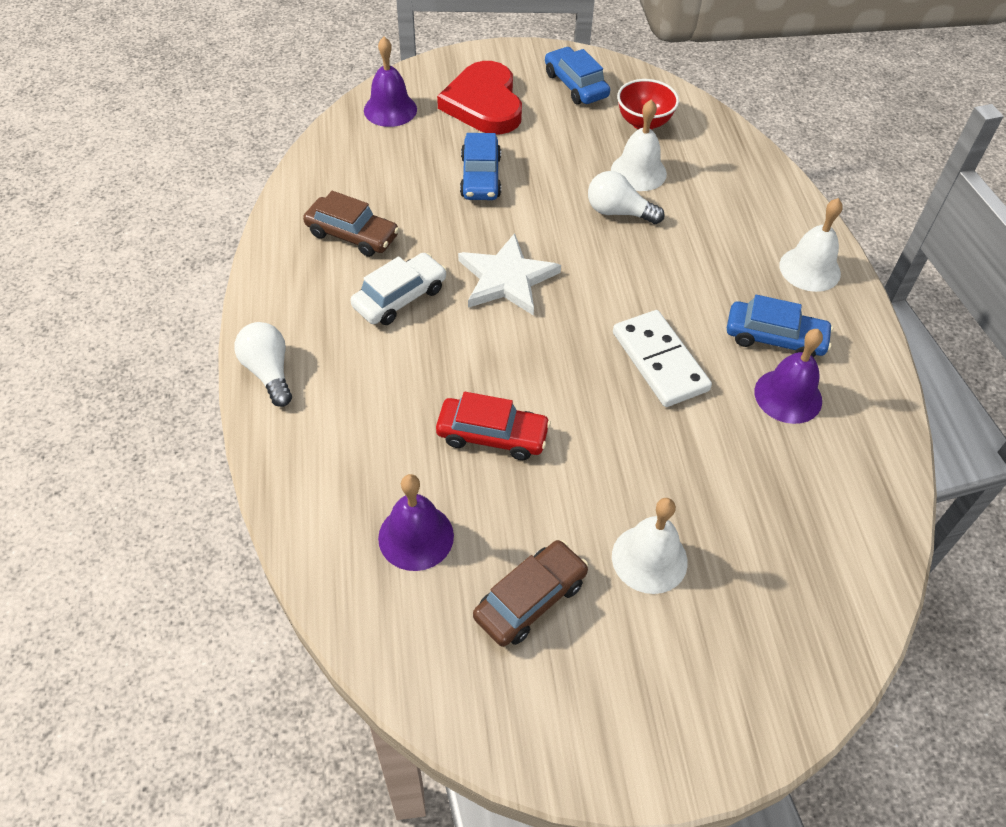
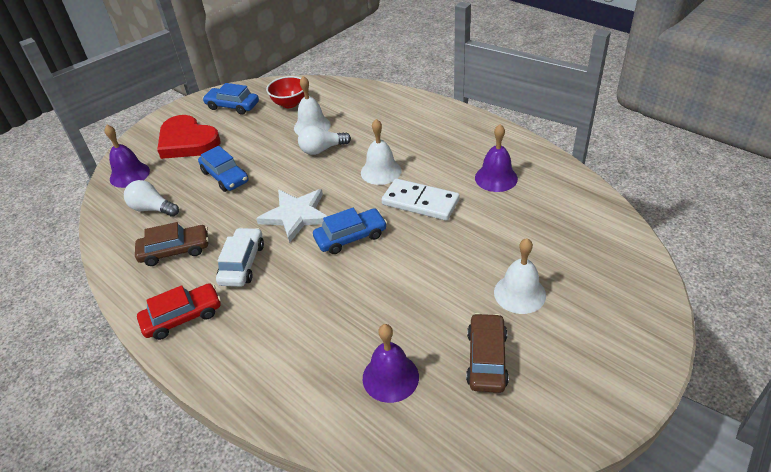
camera: 35 degrees left, 10 degrees down
white light bulb [234,322,292,407] -> white light bulb moved to [124,180,179,217]
red car [436,392,551,460] -> red car moved to [137,283,221,340]
blue car [727,295,833,358] -> blue car moved to [313,208,387,254]
white bell [779,198,843,292] -> white bell moved to [361,119,402,185]

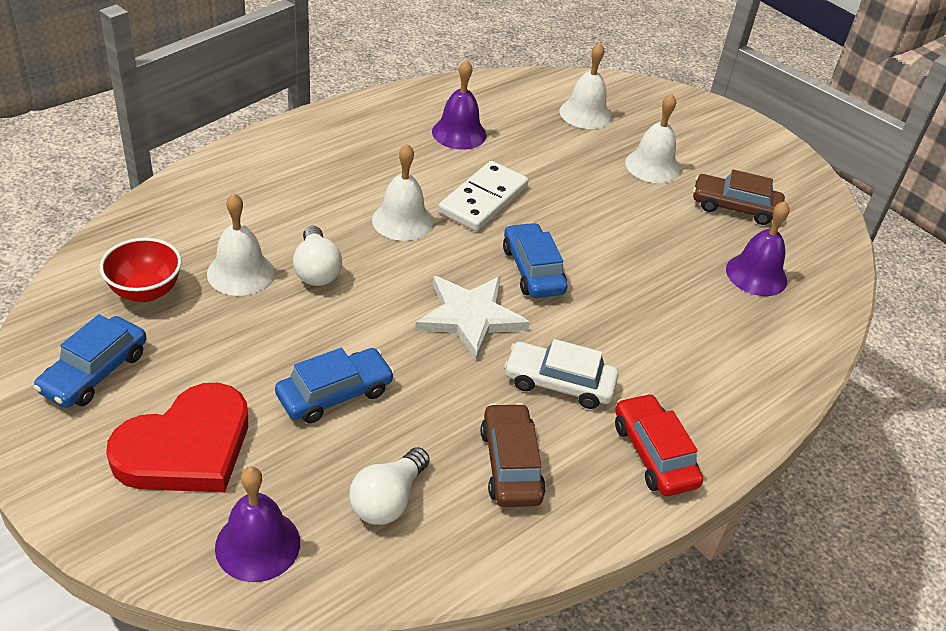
camera: 90 degrees left, 0 degrees up
none -> white bell [560,43,611,129]

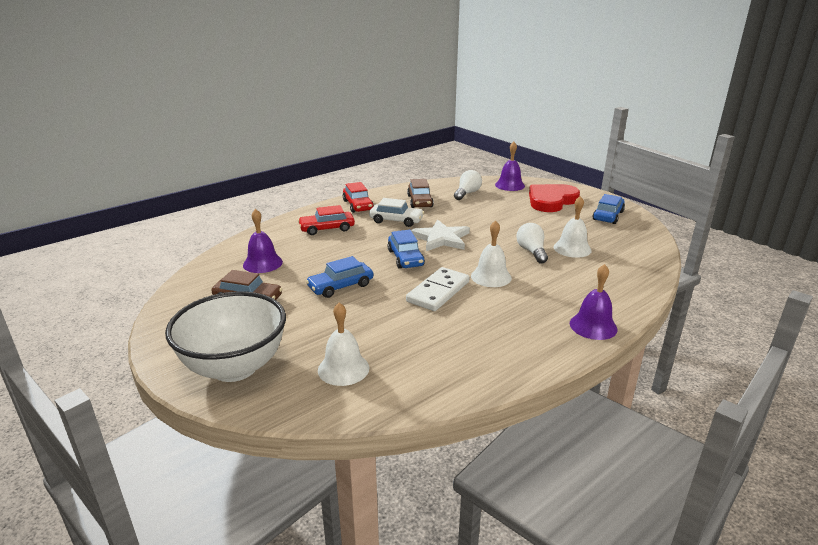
camera: 175 degrees left, 15 degrees down
red bowl [100,238,182,302] -> none
blue car [275,348,394,423] -> blue car moved to [306,256,373,298]
purple bell [432,60,487,150] -> purple bell moved to [570,264,618,340]
white bell [625,94,680,183] -> none
none -> white bowl [165,291,286,382]
none -> red car [298,205,355,235]

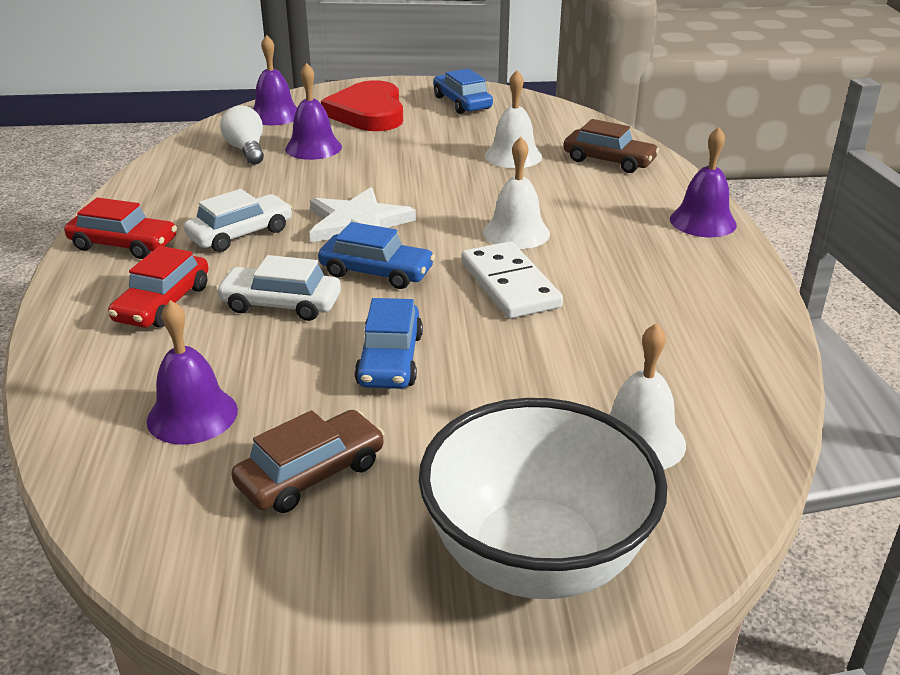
camera: 55 degrees left, 5 degrees up
brown car [407,179,434,208] -> brown car moved to [563,119,659,173]
white light bulb [517,223,548,264] -> none
none -> white car [216,255,341,321]
none -> purple bell [285,63,342,160]

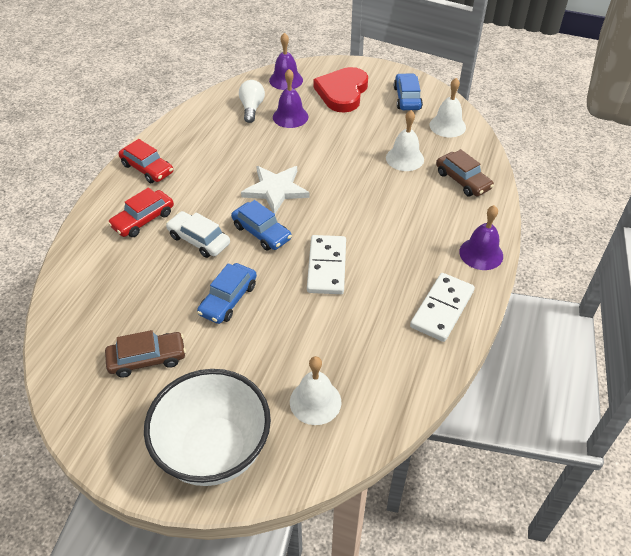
camera: 25 degrees right, 15 degrees up
purple bell [147,300,238,445] -> none
white car [184,189,293,252] -> none
white bell [483,137,550,249] -> white bell moved to [429,78,466,137]
none -> white domino [410,273,475,342]

